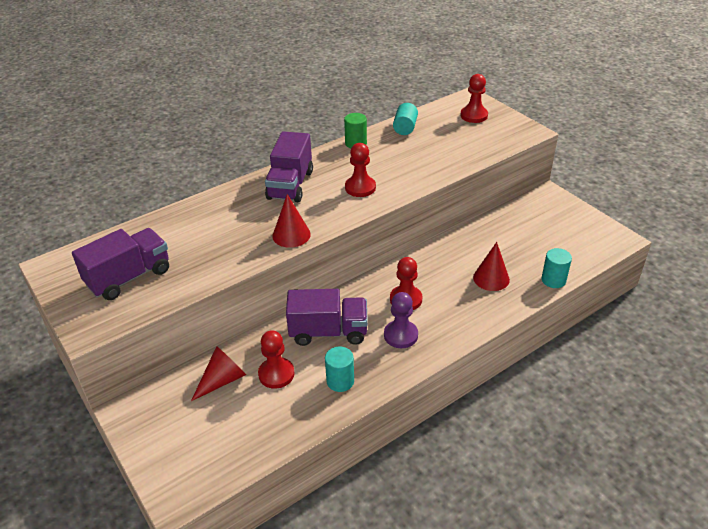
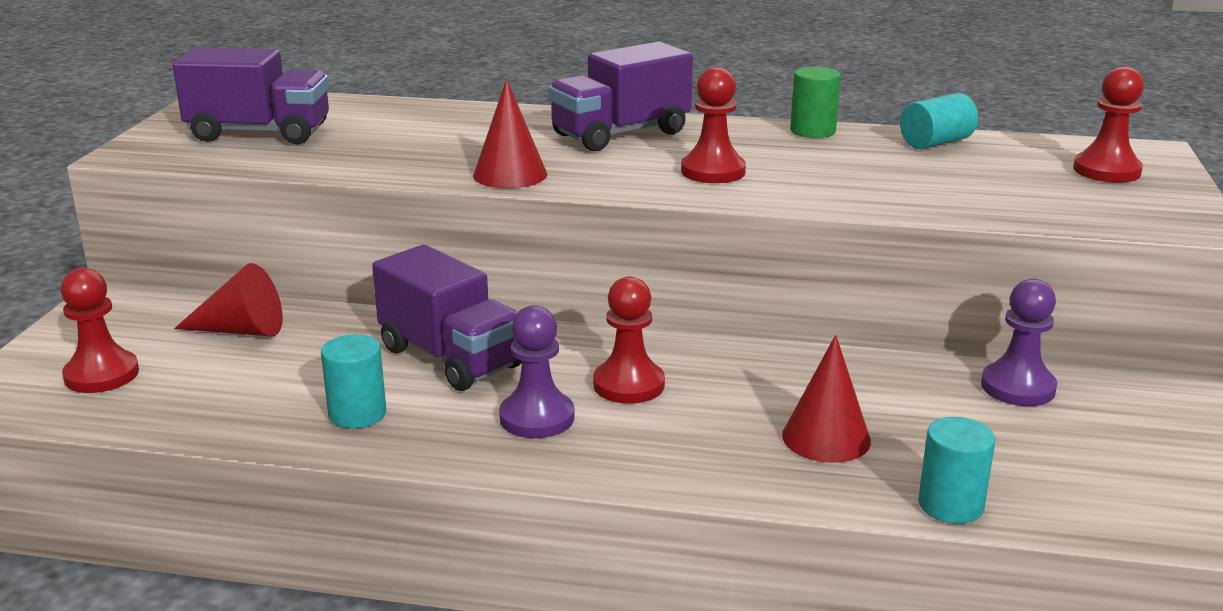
camera: 45 degrees right, 15 degrees down
red pawn [258,330,294,389] -> red pawn moved to [60,268,139,393]
none -> purple pawn [981,279,1057,406]

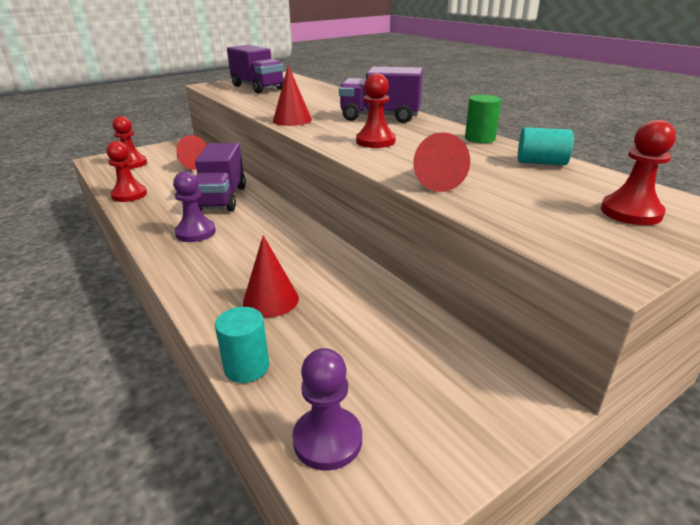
camera: 45 degrees right, 5 degrees up
turquoise cylinder [321,334,386,428] -> none
red pawn [593,276,665,404] -> red pawn moved to [106,141,147,202]
purple pawn [981,279,1057,406] -> purple pawn moved to [292,348,362,471]
none -> red cone [413,132,470,192]

